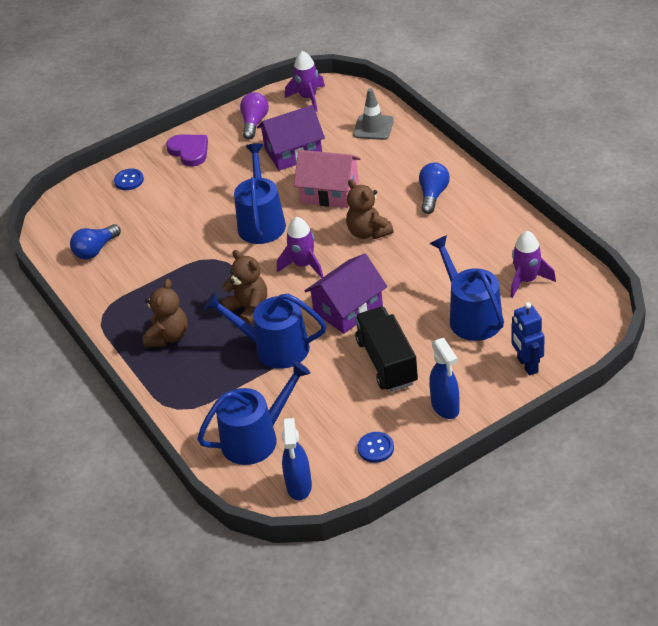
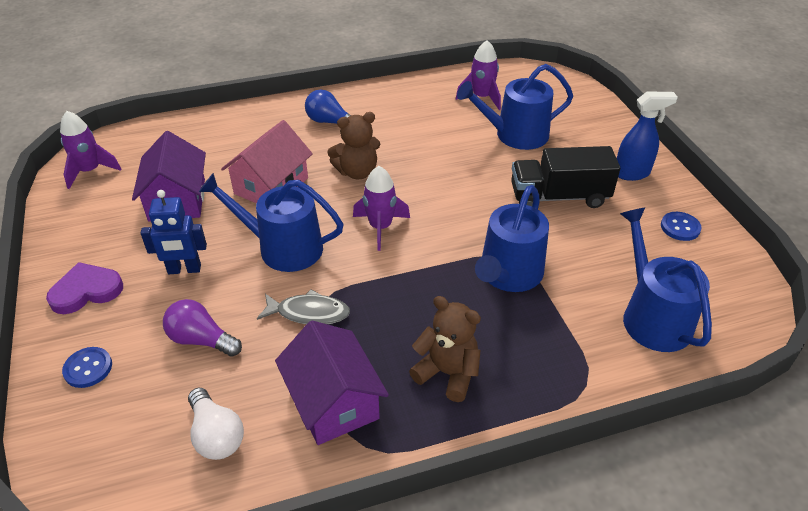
camera: 80 degrees left, 0 degrees up
blue light bulb [70,224,121,260] -> white light bulb [188,388,244,460]
brown teddy bear [221,250,267,325] -> none
purple light bulb [240,92,269,139] -> purple light bulb moved to [163,299,242,357]
blue spray bottle [282,418,312,500] -> none
purple house [305,254,387,334] -> purple house moved to [275,321,389,445]
grey traffic cone [353,88,394,140] -> none
blue robot [511,302,544,376] -> blue robot moved to [141,190,207,274]
none -> grey fish [257,289,350,324]

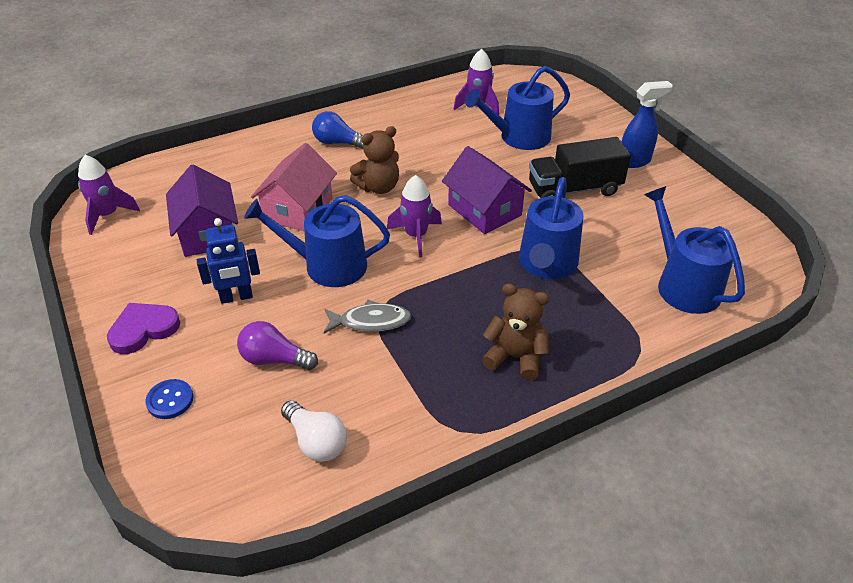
camera: 10 degrees left, 0 degrees up
purple house [275,321,389,445] -> purple house moved to [442,146,532,234]
blue button [661,212,702,241] -> none

